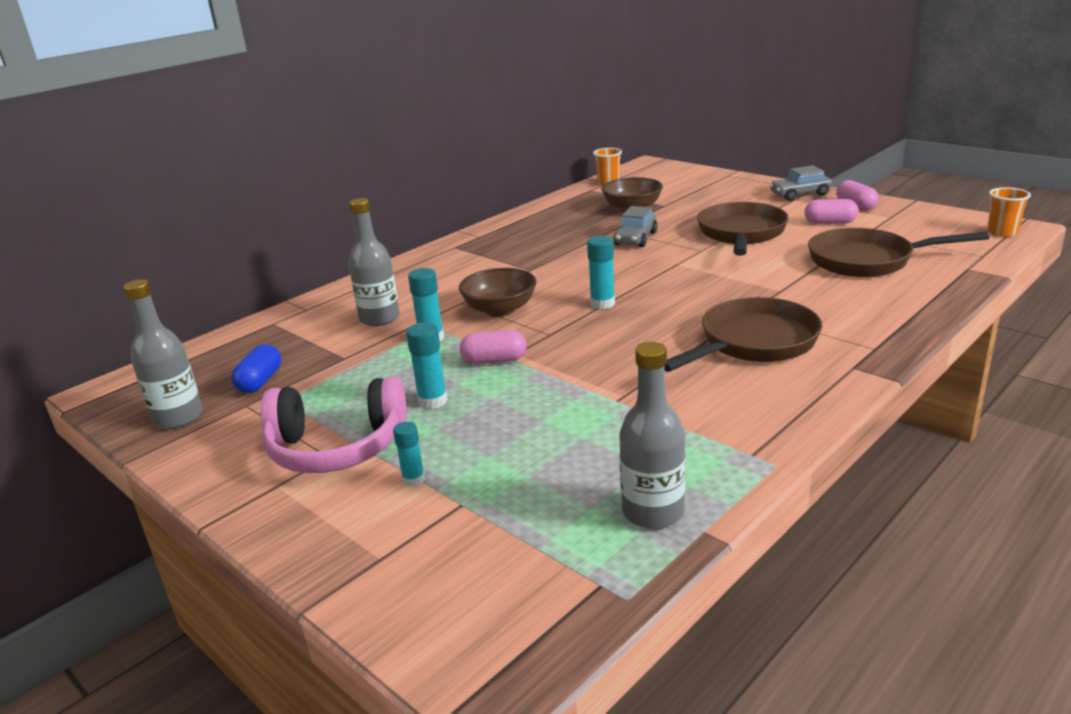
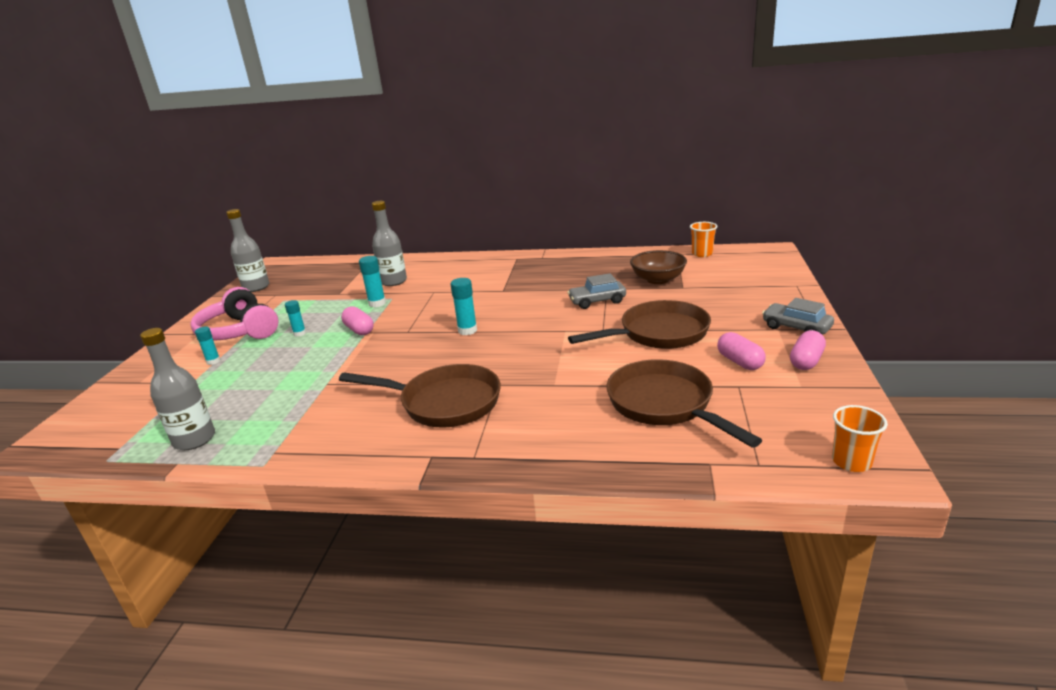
camera: 55 degrees right, 0 degrees up
blue capsule [232,344,281,393] -> none
turquoise glue stick [406,322,448,409] -> turquoise glue stick [285,300,306,337], size x0.66
brown bowl [459,268,536,317] -> none

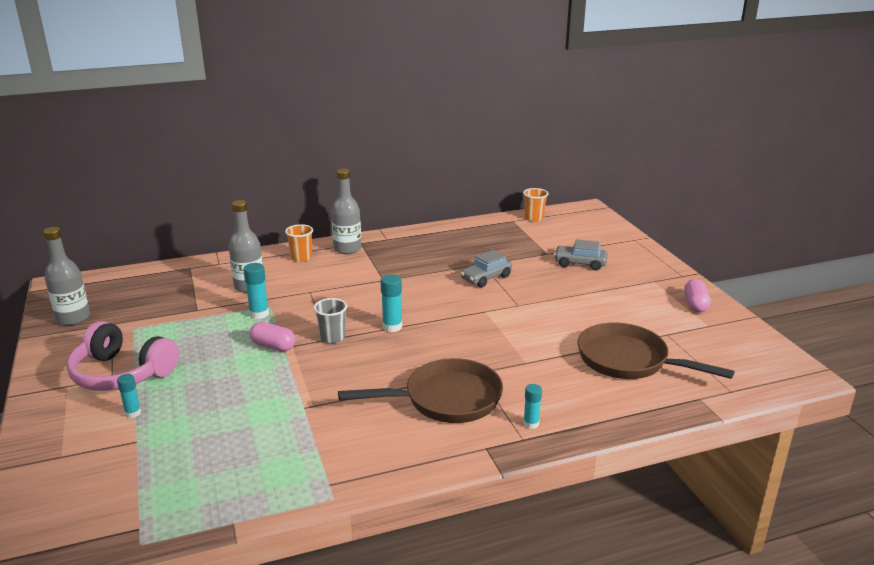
camera: 30 degrees left, 0 degrees up
grey bottle [140,328,215,450] -> grey bottle moved to [331,169,362,254]
turquoise glue stick [285,300,306,337] -> turquoise glue stick moved to [523,384,542,429]
brown pan [568,300,711,349] -> none
brown bowl [630,250,687,284] -> none
pink capsule [717,332,766,370] -> none
grey car [762,298,834,335] -> grey car moved to [554,239,608,270]
orange cup [832,405,888,472] -> orange cup moved to [285,224,313,262]
none -> grey cup [314,298,347,344]

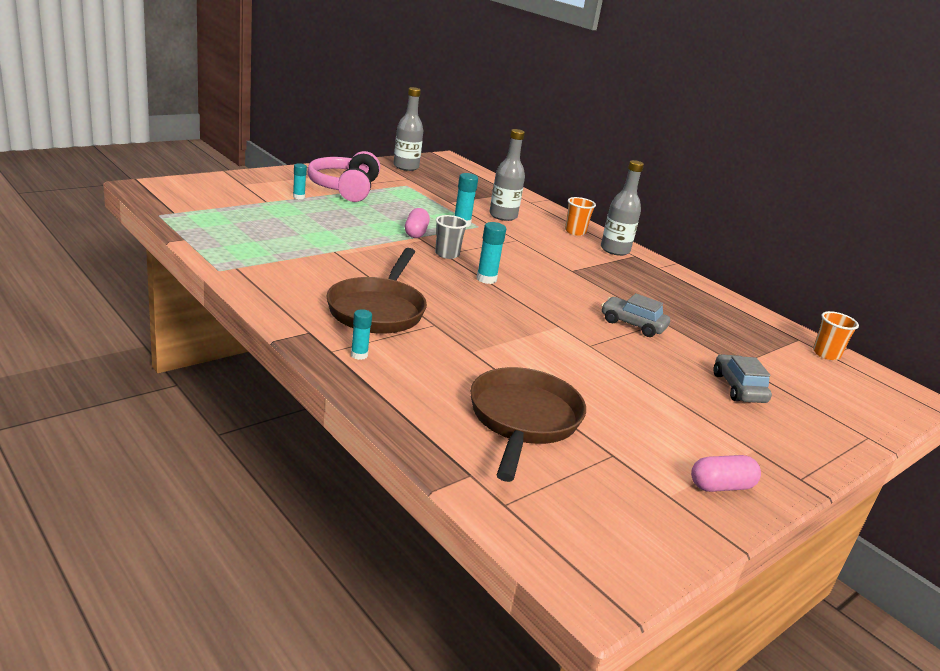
camera: 65 degrees right, 0 degrees up
brown pan [338,358,503,423] -> brown pan turned 45 degrees clockwise [326,248,427,334]

